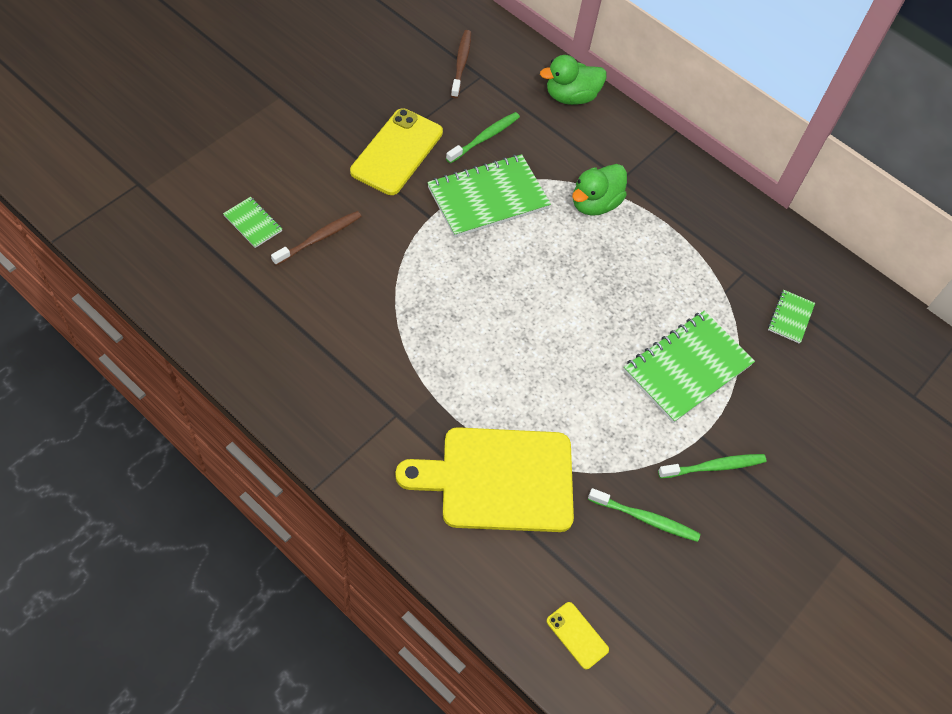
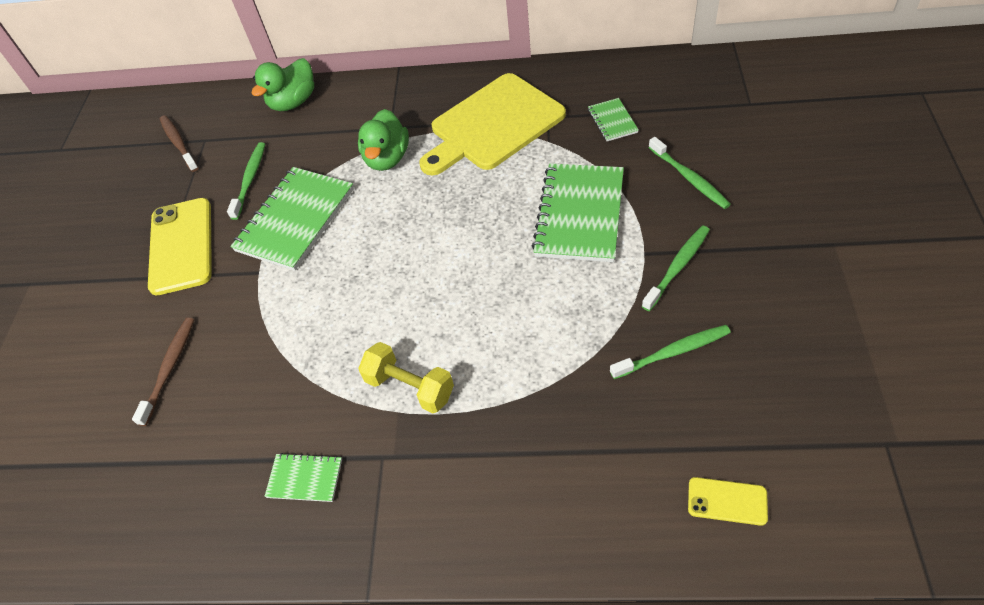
camera: 25 degrees left, 5 degrees down
green notebook [223,197,282,248] -> green notebook moved to [264,453,342,502]
yellow cutting board [395,427,574,532] -> yellow cutting board moved to [419,73,566,176]
none -> yellow dumbbell [358,342,454,413]
none -> green toothbrush [648,137,731,209]

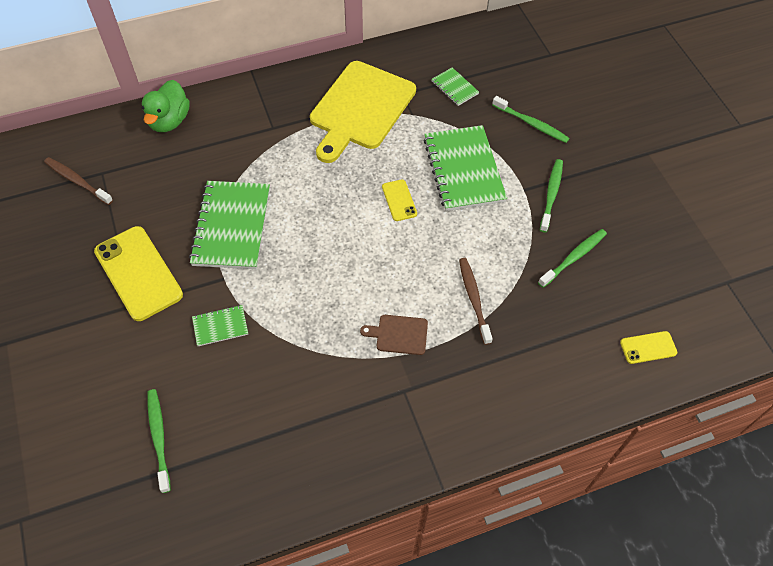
camera: 30 degrees left, 5 degrees up
brown toothbrush [132,318,194,426] -> brown toothbrush moved to [459,258,493,345]
green toothbrush [227,142,265,220] -> green toothbrush moved to [148,389,171,493]
green notebook [264,453,342,502] -> green notebook moved to [192,305,248,346]
green duck [358,109,409,171] -> none
yellow dumbbell [358,342,454,413] -> brown cutting board [360,315,428,355]
none -> yellow phone [382,179,417,221]

